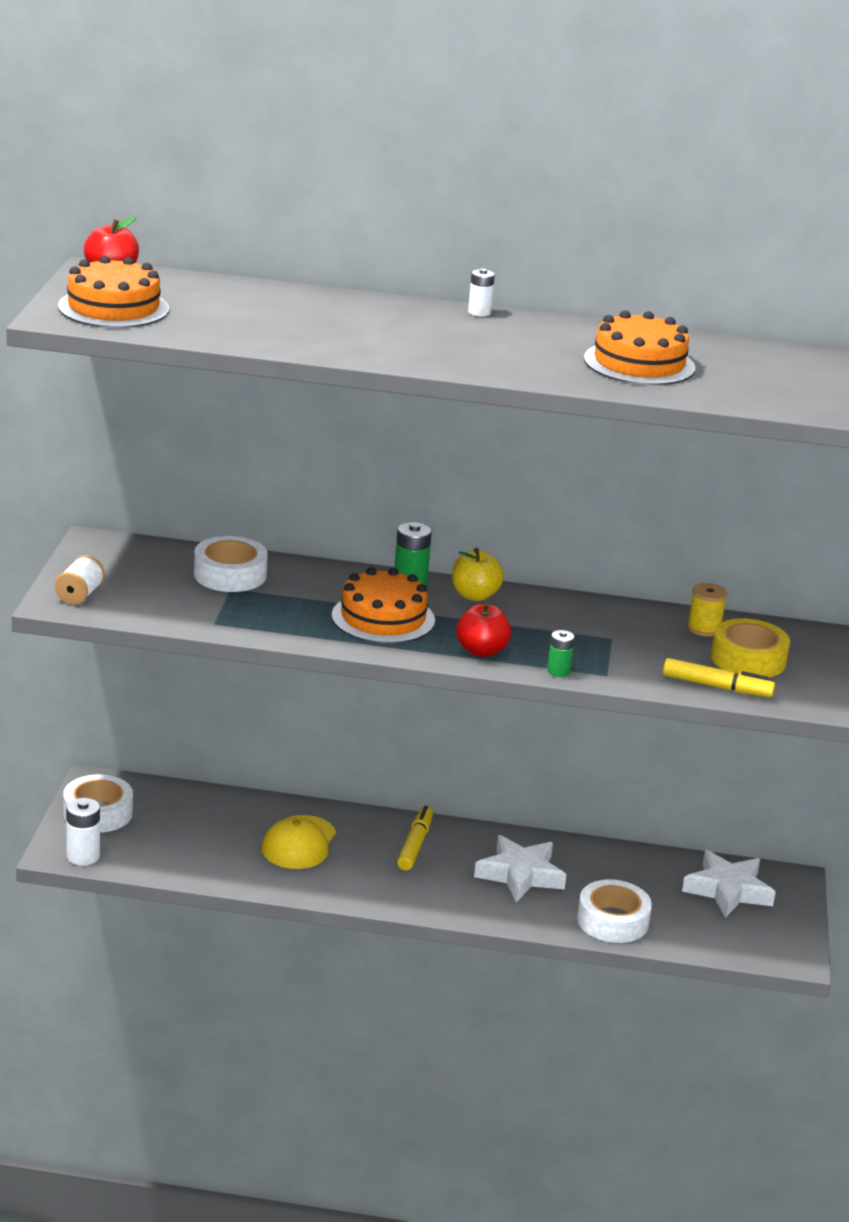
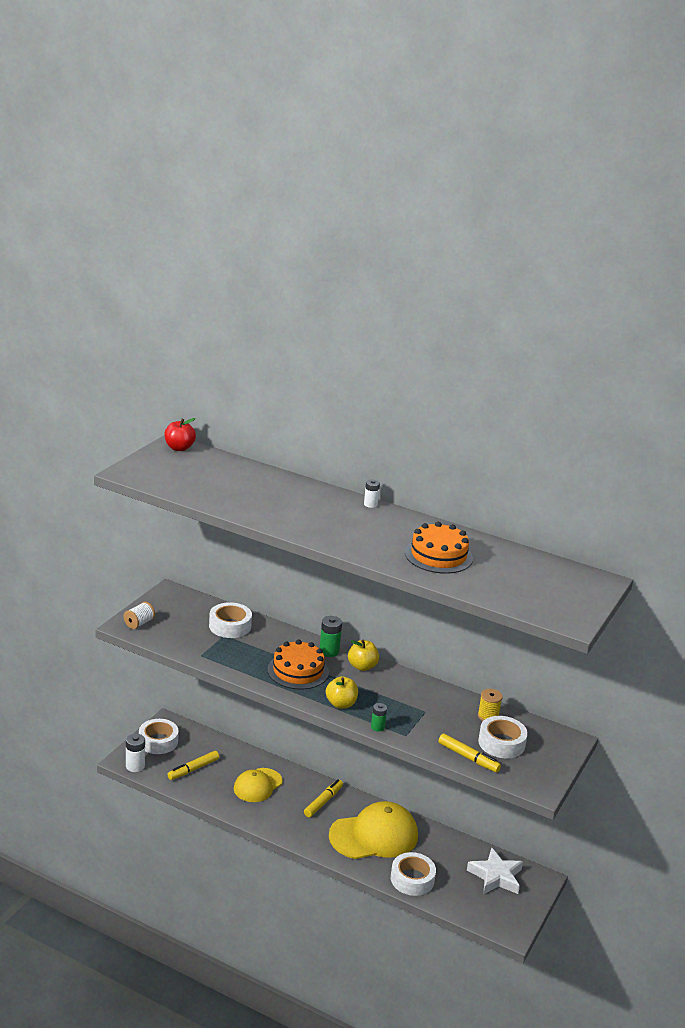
camera: 20 degrees right, 0 degrees up
orange cake [58,256,169,328] -> none
red apple [456,602,511,657] -> yellow apple [326,676,358,709]
white star [474,835,566,902] -> yellow cap [329,801,418,859]
yellow tape [711,618,790,678] -> white tape [478,716,528,758]
none -> yellow marker [167,751,219,780]

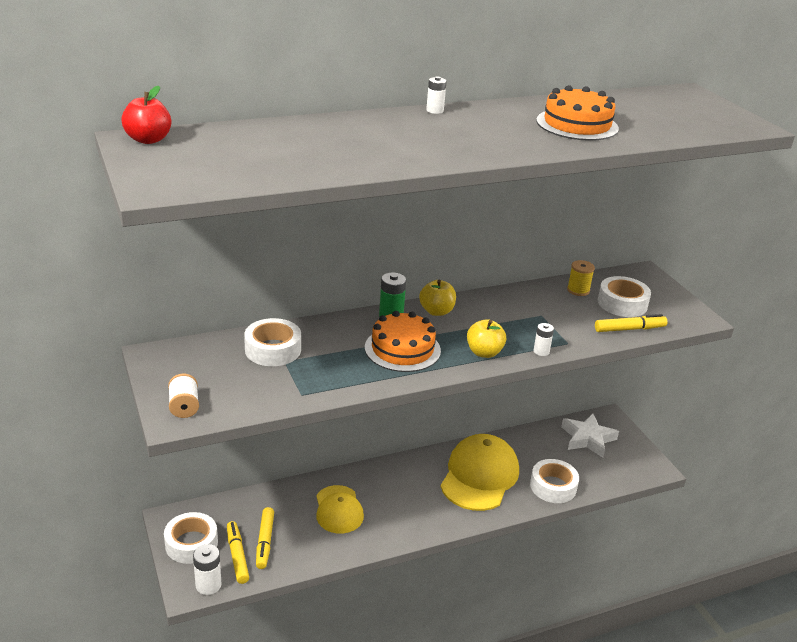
camera: 50 degrees left, 5 degrees up
yellow marker [304,779,343,817] -> yellow marker moved to [227,521,249,584]
green battery [371,703,387,732] -> white battery [533,323,554,356]

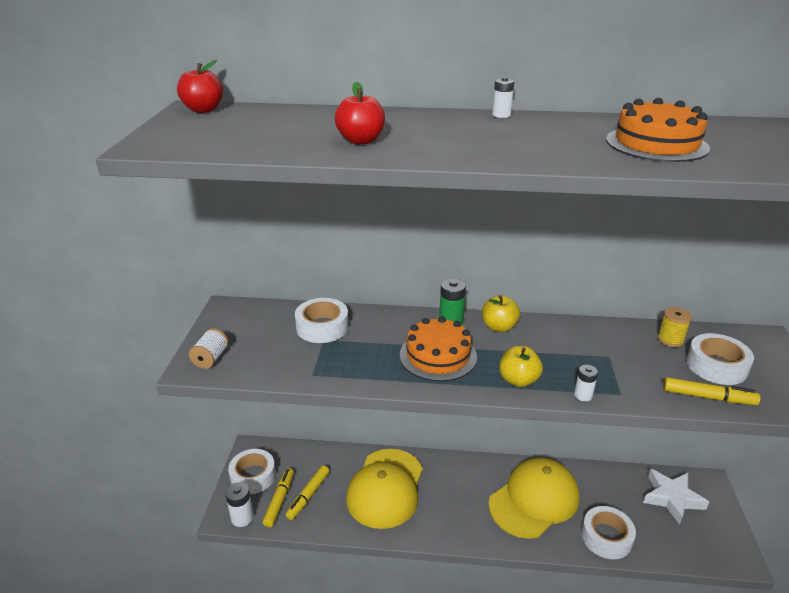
camera: 30 degrees right, 0 degrees up
yellow cap [316,485,364,534] -> yellow cap [346,449,423,529], size x1.62
none -> red apple [335,82,385,144]

